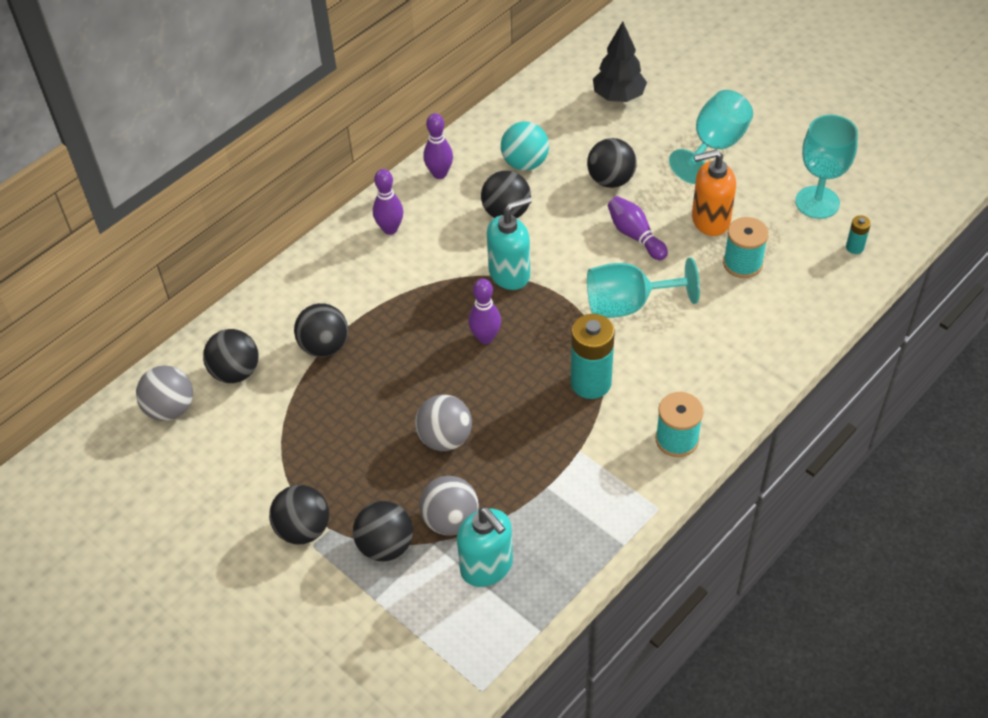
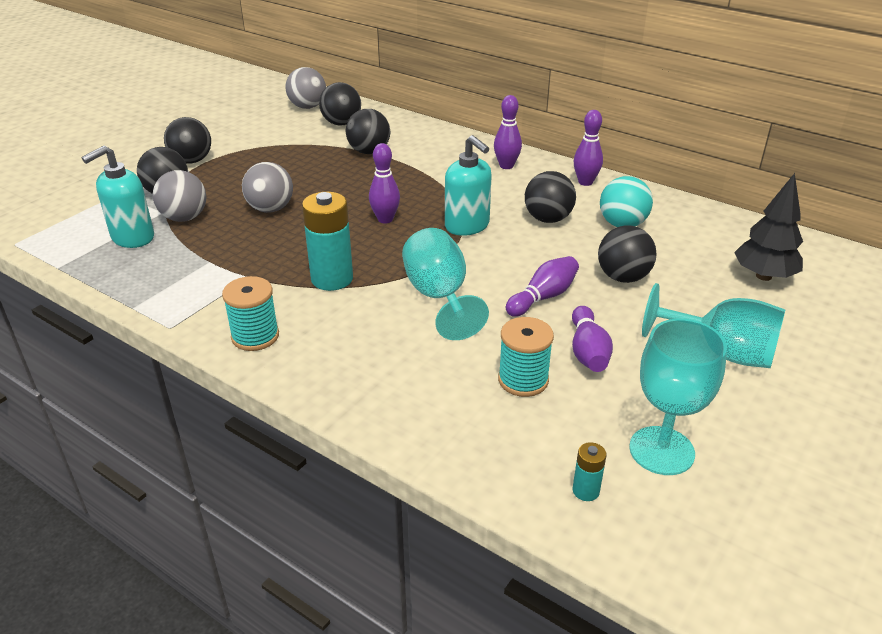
camera: 80 degrees right, 15 degrees down
orange soap dispenser [692,150,736,236] -> purple bowling pin [572,306,613,372]

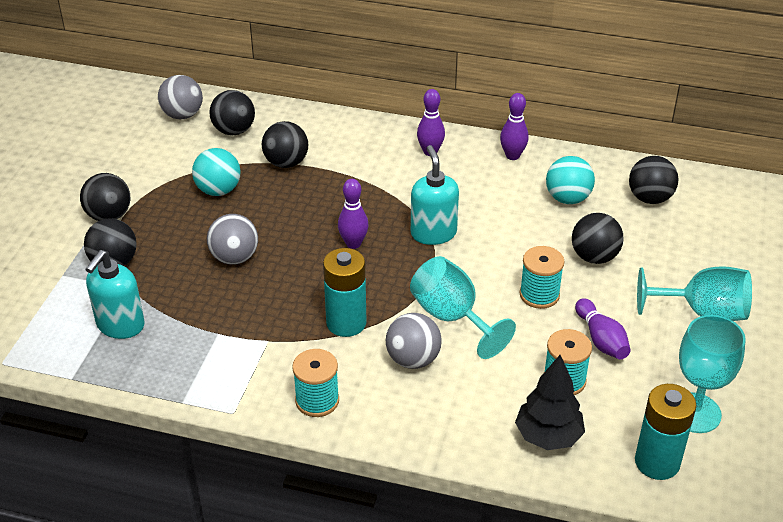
camera: 20 degrees left, 5 degrees up
grey ball [153,170,206,222] -> grey ball moved to [386,313,442,369]
turquoise soap dispenser [445,135,492,236] -> turquoise soap dispenser turned 135 degrees counterclockwise [411,145,459,245]
purple bowling pin [506,256,579,317] -> turquoise spool [519,246,565,309]
black ball [525,171,576,223] -> black ball moved to [629,156,679,204]
turquoise battery [573,442,606,501] -> turquoise battery [635,384,697,480], size x2.12
black tree [734,173,803,281] -> black tree moved to [515,355,585,450]
none -> turquoise ball [192,148,241,196]

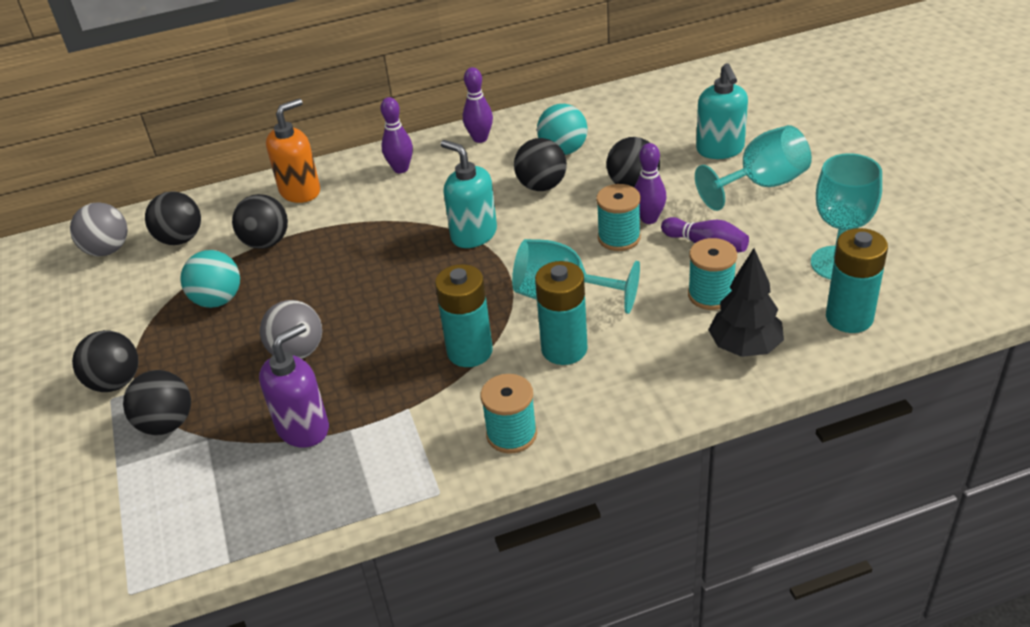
camera: 30 degrees left, 0 degrees up
turquoise soap dispenser [85,250,145,339] -> turquoise soap dispenser moved to [696,63,748,159]
purple bowling pin [338,179,369,249] -> purple bowling pin moved to [634,143,667,224]
grey ball [386,313,442,369] -> turquoise battery [535,261,588,365]
black ball [629,156,679,204] -> black ball moved to [514,138,567,191]
none -> purple soap dispenser [259,323,329,448]
none -> orange soap dispenser [266,98,320,203]

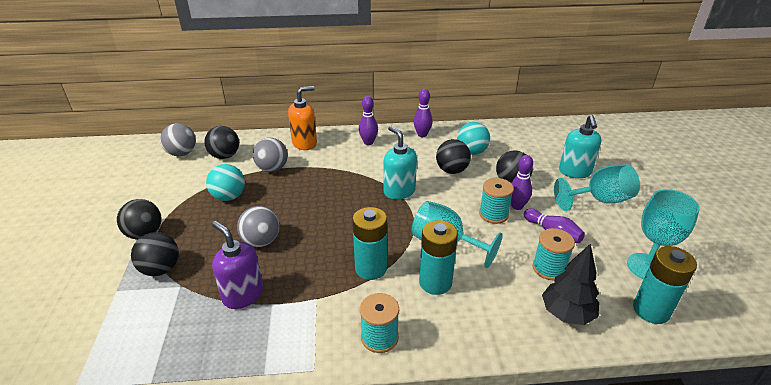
camera: 10 degrees right, 5 degrees down
black ball [232,194,288,249] -> grey ball [253,138,288,172]
purple soap dispenser [259,323,329,448] -> purple soap dispenser turned 105 degrees counterclockwise [212,221,263,309]

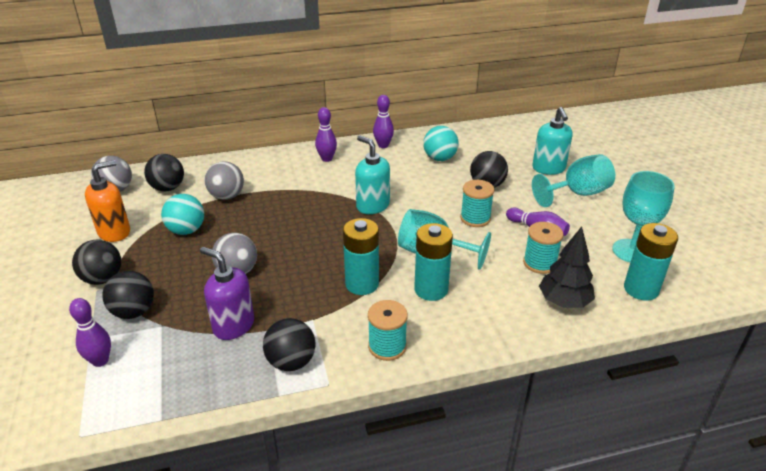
camera: 10 degrees left, 0 degrees up
orange soap dispenser [288,86,317,150] -> orange soap dispenser moved to [85,160,130,242]
black ball [436,139,471,174] -> black ball moved to [263,318,315,371]
purple bowling pin [511,155,533,210] -> purple bowling pin moved to [69,298,111,367]

